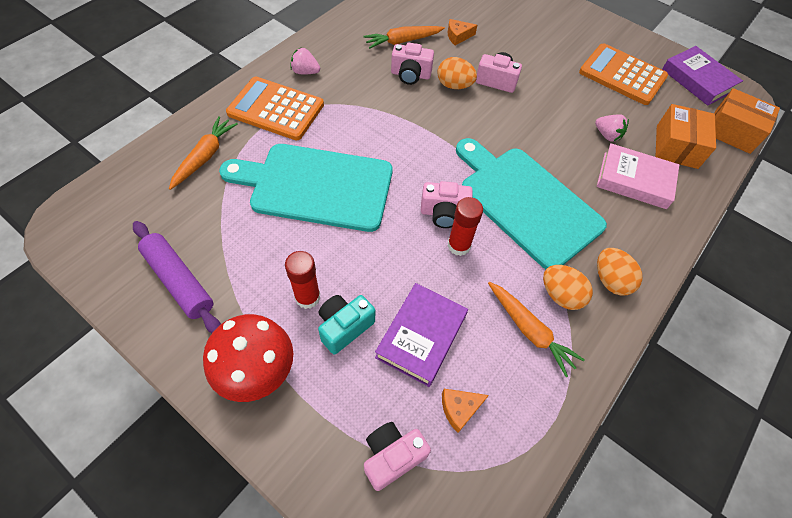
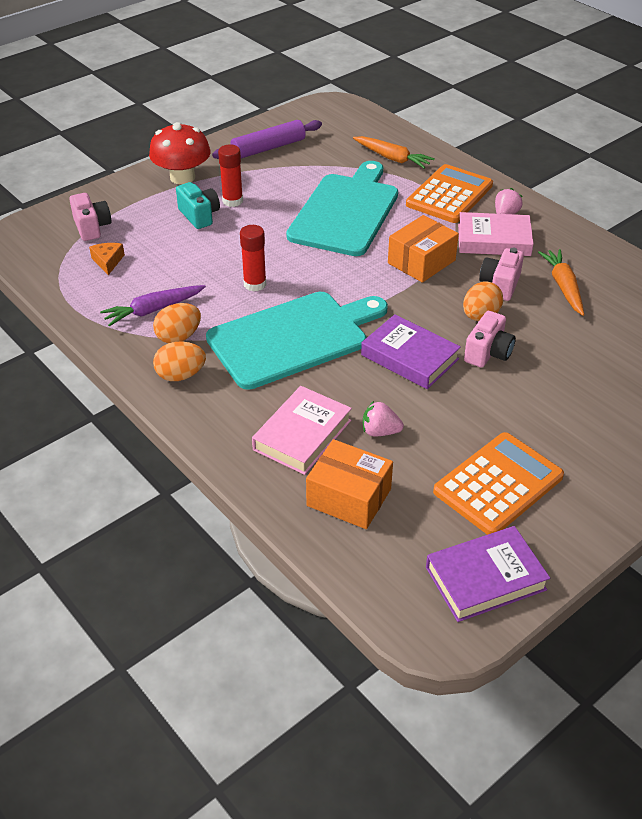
camera: 105 degrees right, 15 degrees down
purple book [375,283,468,387] -> purple book moved to [361,314,461,389]
pink camera [421,181,473,228] -> none
orange cheese [448,19,477,45] -> none
orange carrot [488,282,585,377] -> purple carrot [100,285,206,327]
pink strawberry [595,114,629,142] -> pink strawberry turned 45 degrees clockwise [363,401,404,437]
orange box [714,88,780,154] -> orange box moved to [388,215,459,283]
none -> pink book [458,212,534,256]

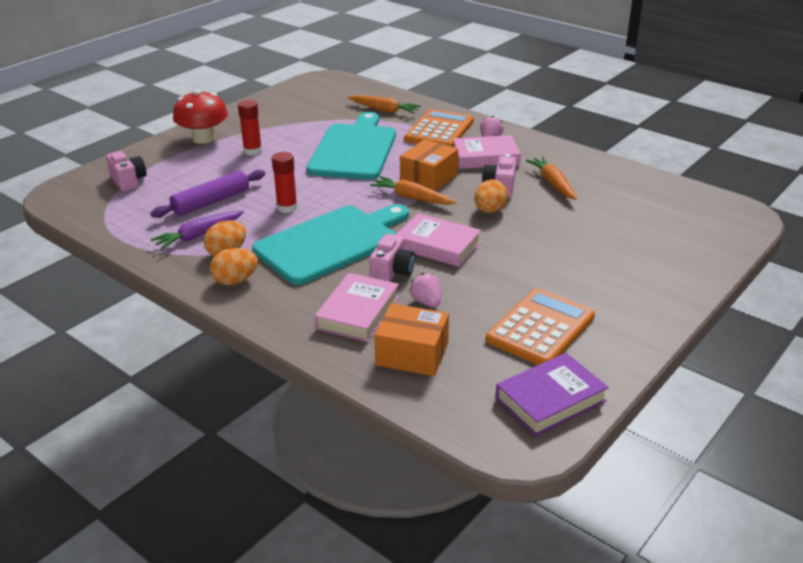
camera: 10 degrees left, 10 degrees down
orange cheese [89,243,125,275] -> none
turquoise camera [176,182,220,229] -> none
purple rolling pin [212,120,322,159] -> purple rolling pin moved to [150,170,265,218]
purple book [361,314,461,389] -> pink book [396,213,481,267]
pink strawberry [363,401,404,437] -> pink strawberry turned 60 degrees clockwise [409,273,441,307]
pink camera [464,311,516,368] -> pink camera moved to [369,234,415,282]
none -> orange carrot [370,176,456,205]

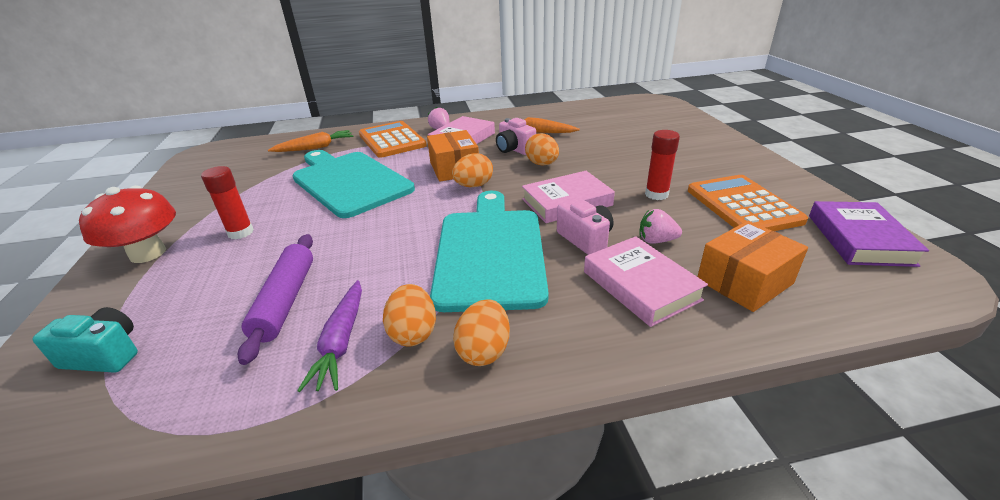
camera: 50 degrees left, 0 degrees up
pink camera [106,151,147,191] -> turquoise camera [32,307,138,373]
red glue stick [272,152,298,213] -> red glue stick moved to [645,130,680,200]
orange carrot [370,176,456,205] -> orange egg [452,153,493,187]

